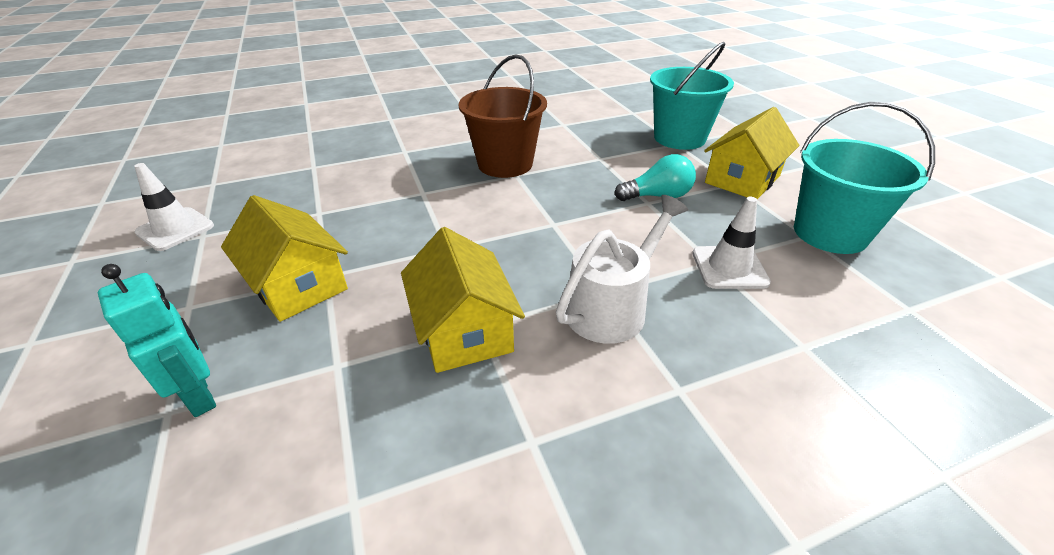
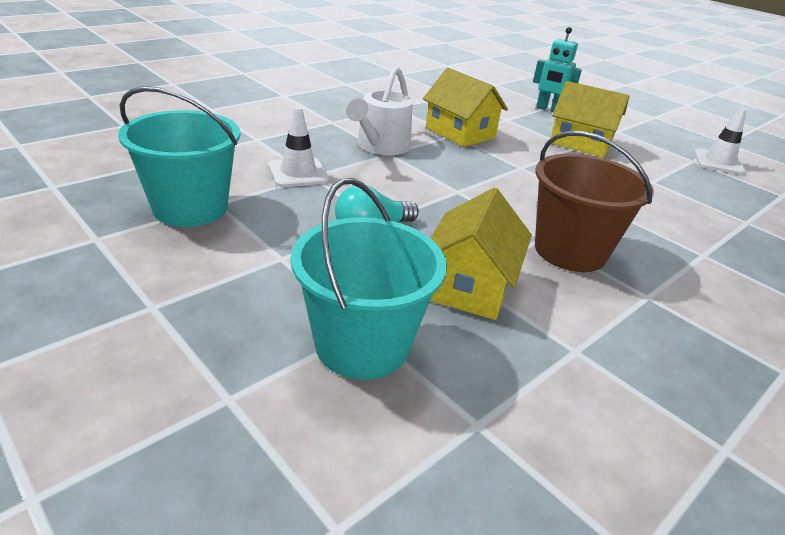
camera: 155 degrees right, 5 degrees down
yellow house [704,107,799,199] -> yellow house moved to [430,188,532,320]

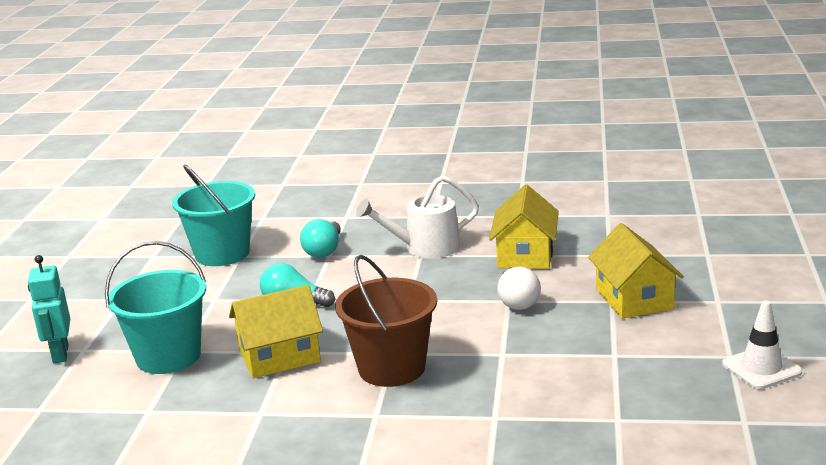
camera: 55 degrees right, 10 degrees down
white traffic cone [268,107,329,187] -> turquoise light bulb [300,219,341,258]
turquoise robot [533,27,582,112] -> turquoise robot moved to [28,255,70,363]
none -> white light bulb [497,267,541,310]

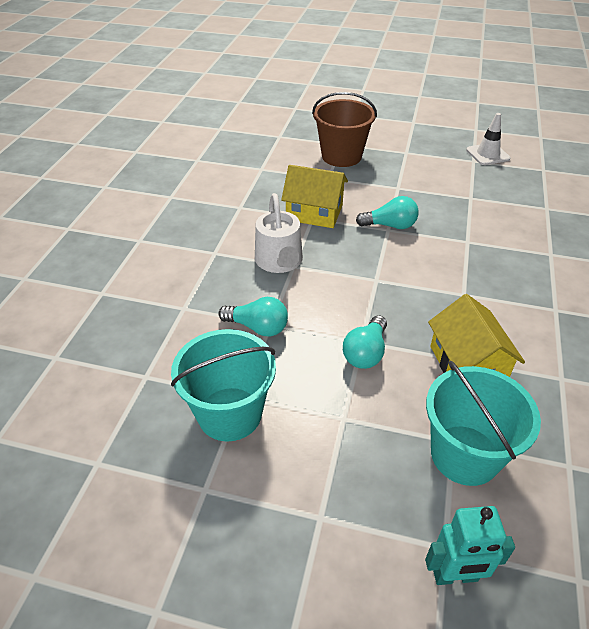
camera: 85 degrees left, 20 degrees up
brown bucket [335,255,437,387] -> brown bucket moved to [312,92,377,167]
white light bulb [497,267,541,310] -> turquoise light bulb [356,196,419,229]
yellow house [588,223,684,319] -> none

